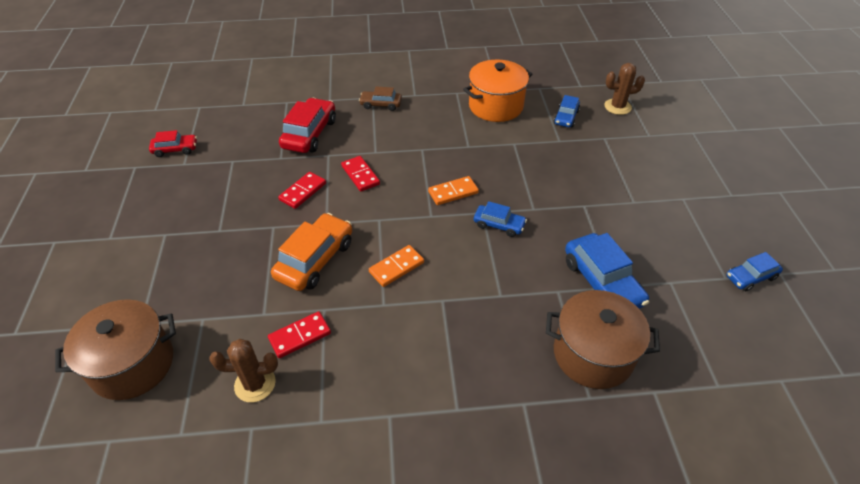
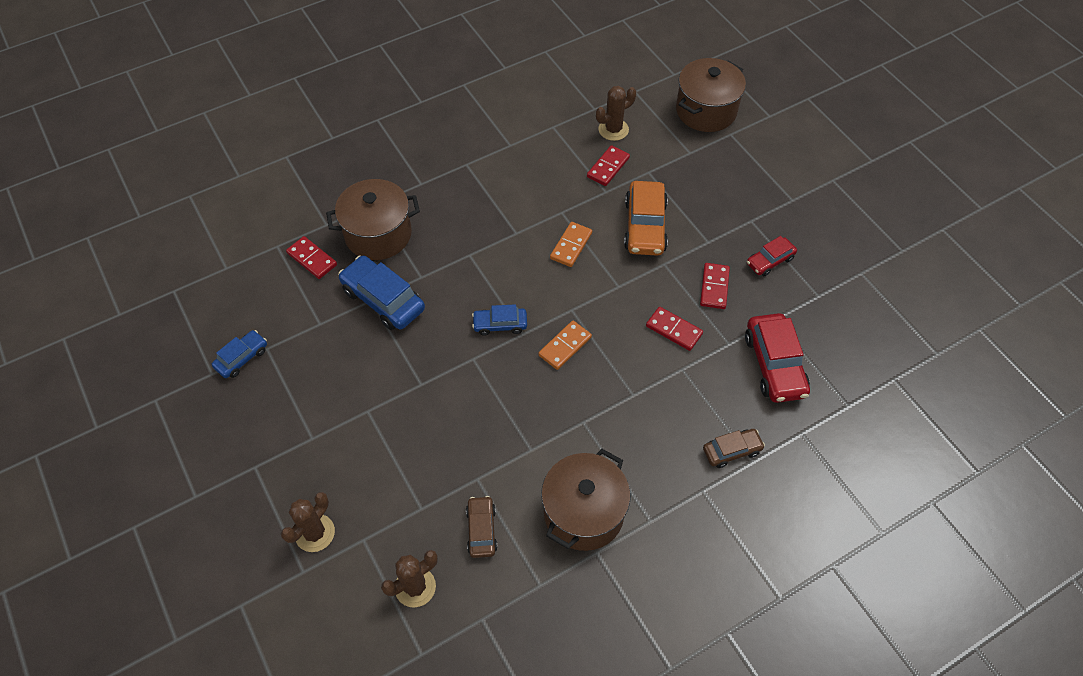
camera: 155 degrees right, 10 degrees up
red car [149,130,197,157] -> red car moved to [747,236,797,276]
orange pot [463,60,533,122] -> brown pot [541,449,630,551]
blue car [554,95,580,127] -> brown car [466,496,497,558]
none -> brown cactus [281,492,335,552]
none -> red domino [286,236,337,279]

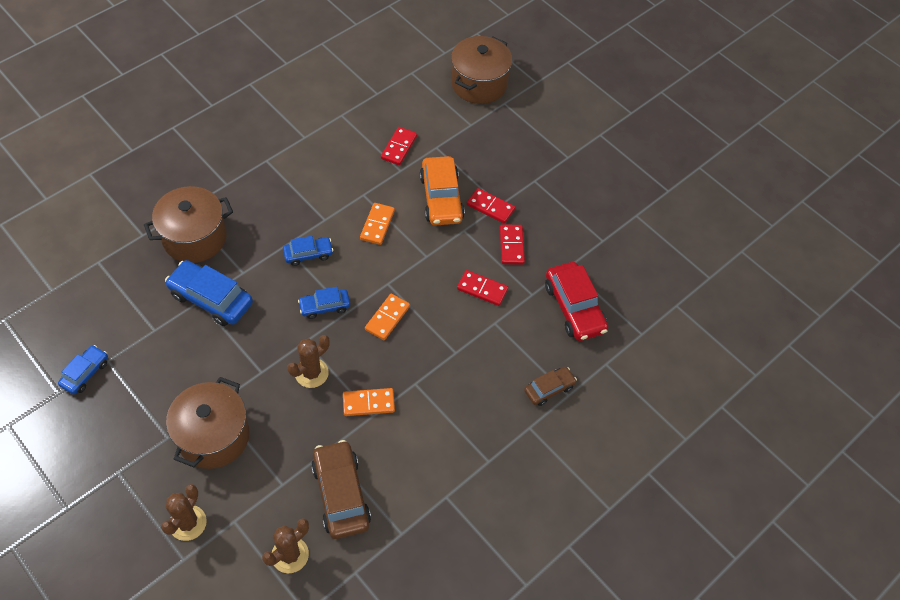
camera: 15 degrees left, 0 degrees up
red domino [286,236,337,279] -> red domino moved to [467,188,515,224]
brown car [466,496,497,558] -> brown car [311,440,371,539], size x1.73
brown pot [541,449,630,551] -> brown pot moved to [166,377,249,469]
brown cactus [596,86,636,141] -> brown cactus moved to [287,335,330,388]
red car [747,236,797,276] -> none
none -> blue car [283,236,334,266]
none -> orange domino [343,388,395,416]

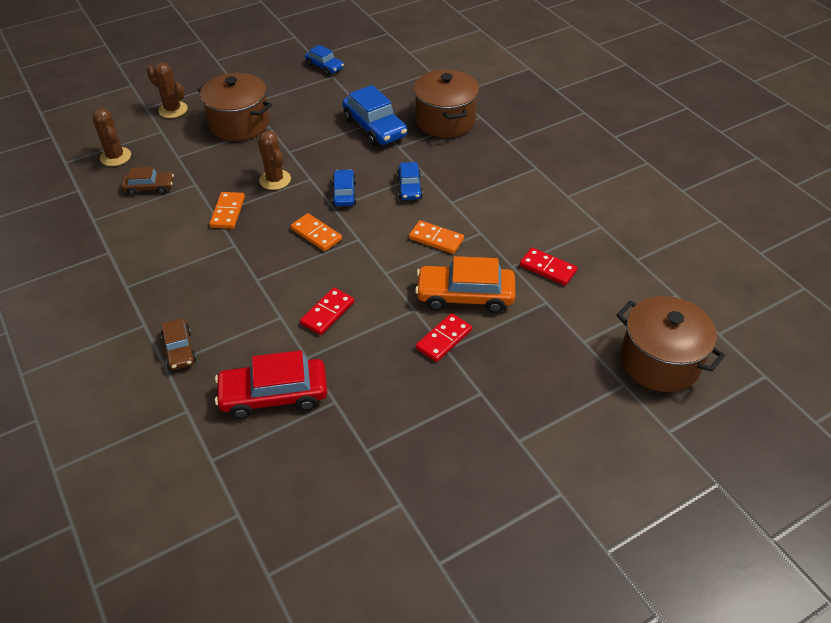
camera: 105 degrees right, 10 degrees down
blue car [165,260,253,326] -> blue car turned 105 degrees clockwise [342,85,407,146]
brown car [311,440,371,539] -> brown car [122,167,174,196], size x0.58
red domino [500,225,525,265] -> none

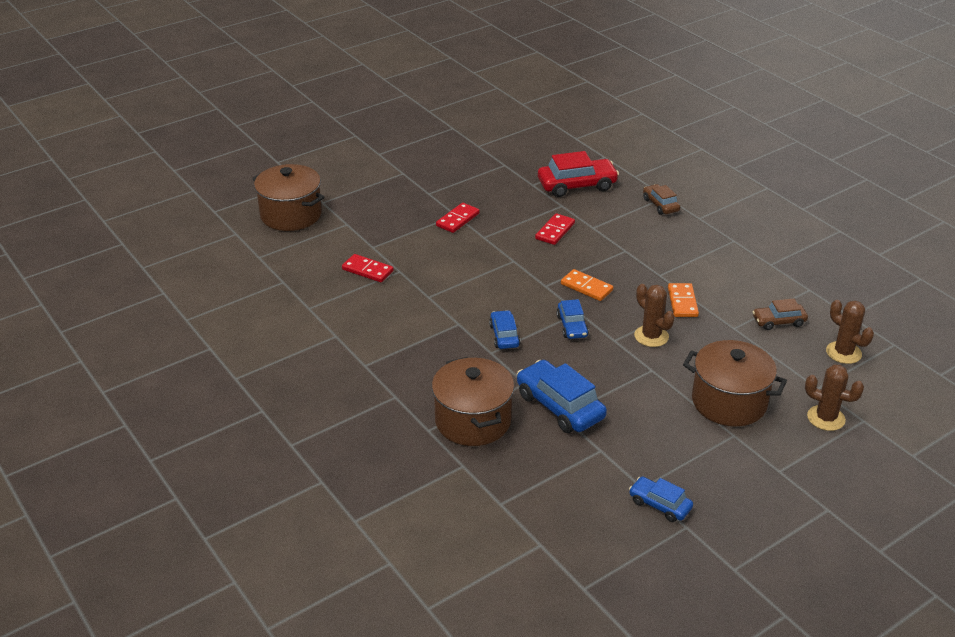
camera: 175 degrees right, 10 degrees down
orange domino [409,220,464,254] -> none
orange car [415,256,515,313] -> none

